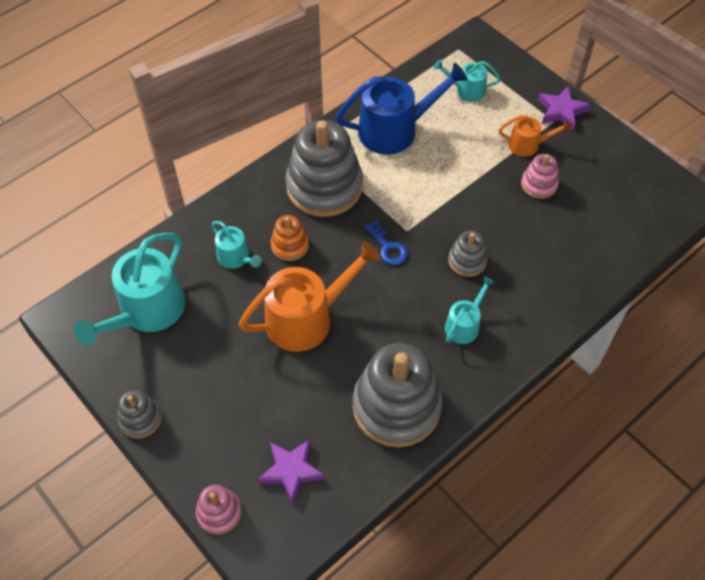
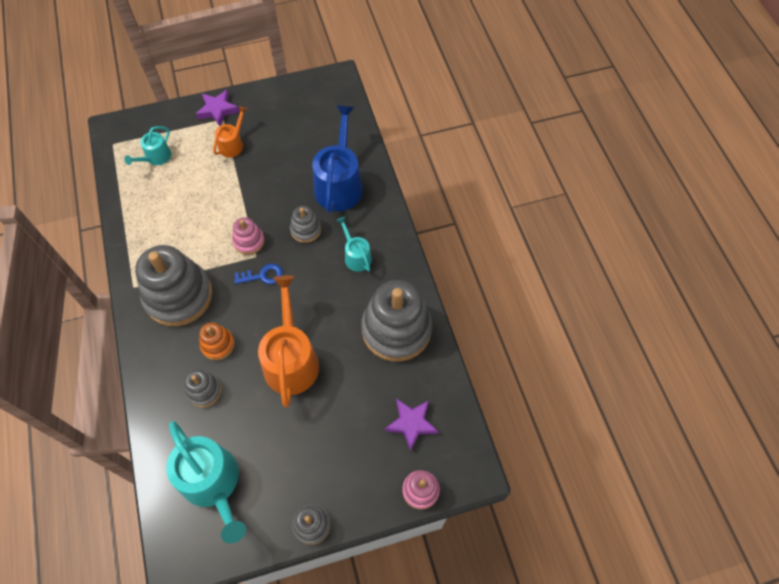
camera: 65 degrees left, 5 degrees up
turquoise watering can [211,221,262,269] -> grey stacking toy [184,369,222,408]
blue watering can [336,63,468,155] -> blue watering can moved to [312,105,363,213]
pink stacking toy [521,154,559,199] -> pink stacking toy moved to [232,217,265,255]

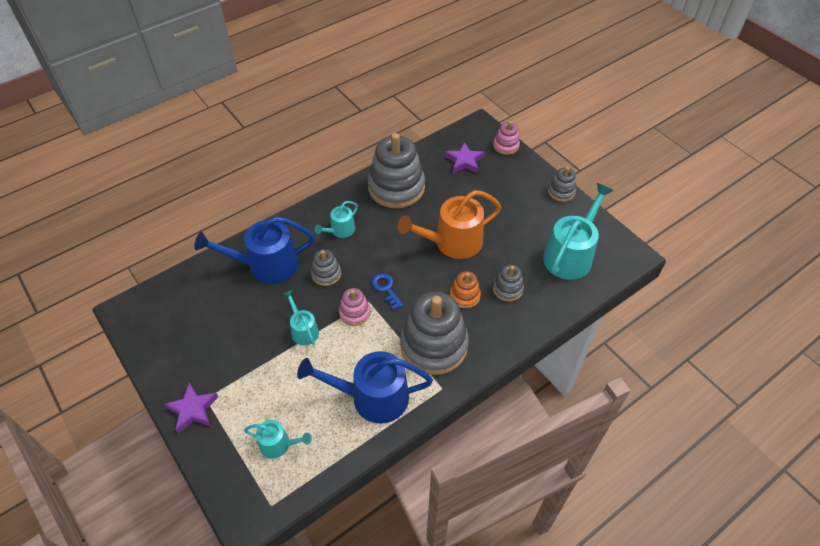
camera: 110 degrees left, 10 degrees down
orange watering can [213,106,248,157] -> none
none -> turquoise watering can [284,290,319,346]
none -> blue watering can [297,351,433,424]

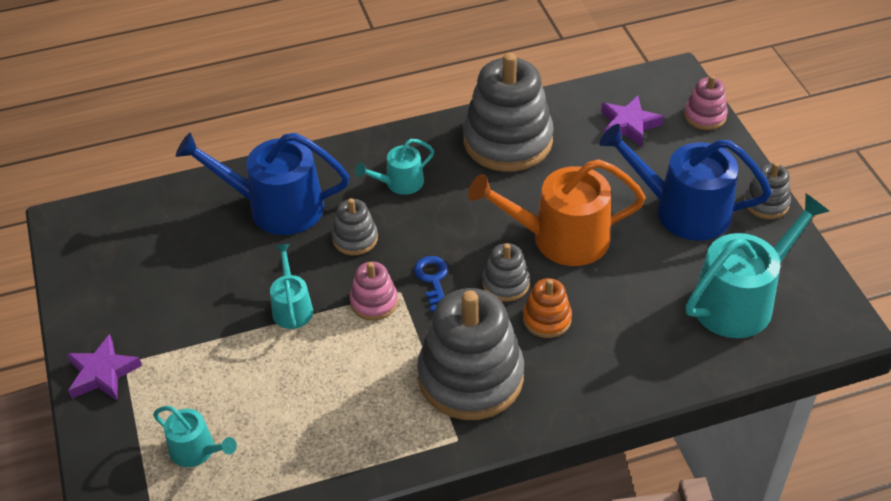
camera: 20 degrees right, 5 degrees down
blue watering can [297,351,433,424] -> blue watering can moved to [599,124,772,241]
grey stacking toy [493,264,524,302] -> grey stacking toy moved to [482,243,530,302]

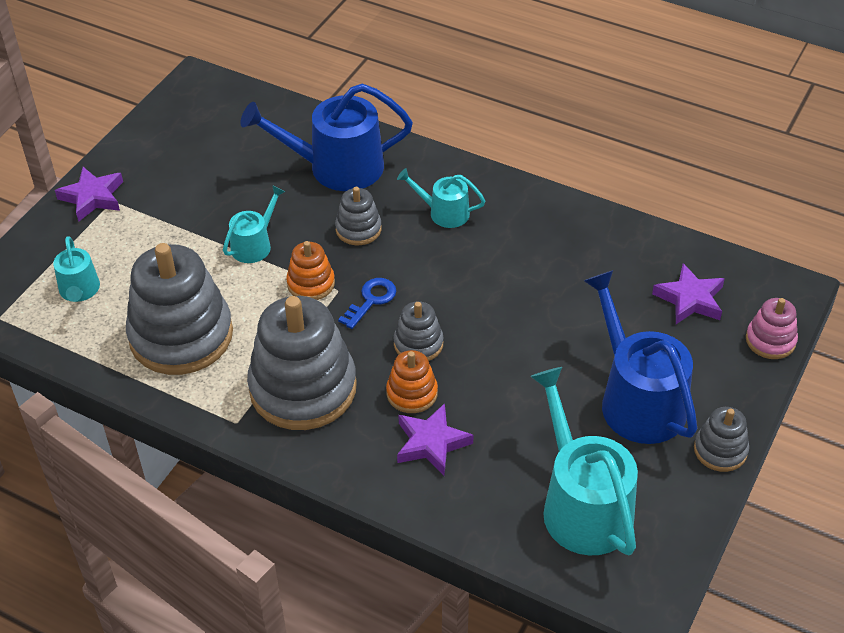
camera: 45 degrees right, 0 degrees up
blue watering can [176,133,350,235] -> blue watering can turned 60 degrees counterclockwise [240,84,413,191]
pink stacking toy [350,262,398,321] -> orange stacking toy [286,241,335,300]
grey stacking toy [463,53,554,172] -> grey stacking toy moved to [126,243,233,375]
orange watering can [468,159,646,266] -> none
turquoise watering can [686,194,829,338] -> turquoise watering can turned 120 degrees counterclockwise [530,367,638,555]
none -> purple star [397,403,474,475]

